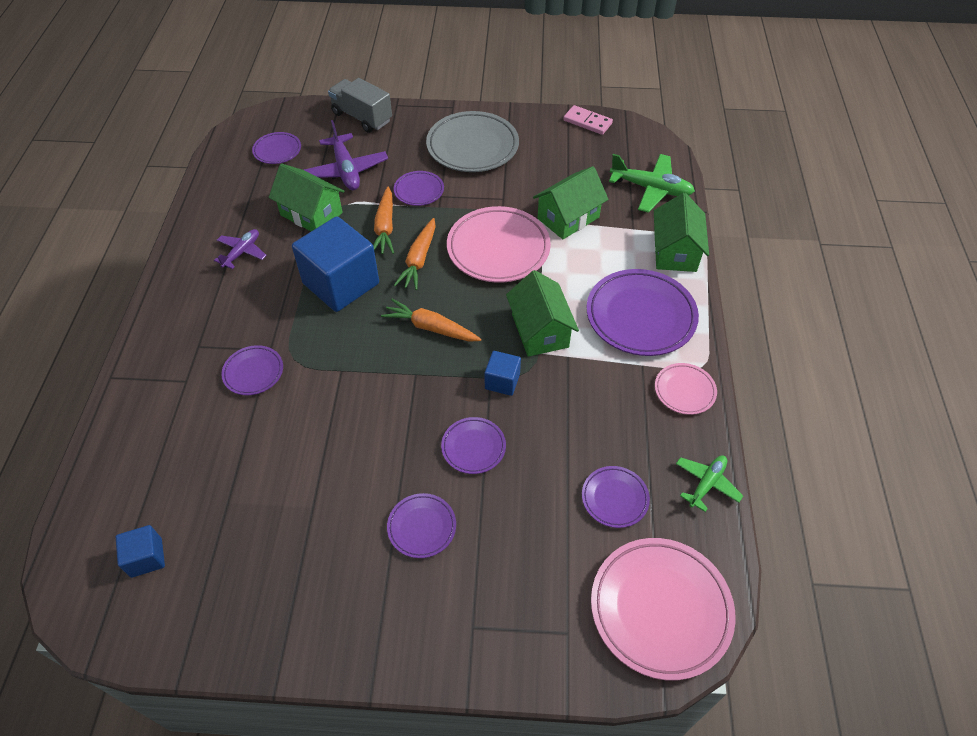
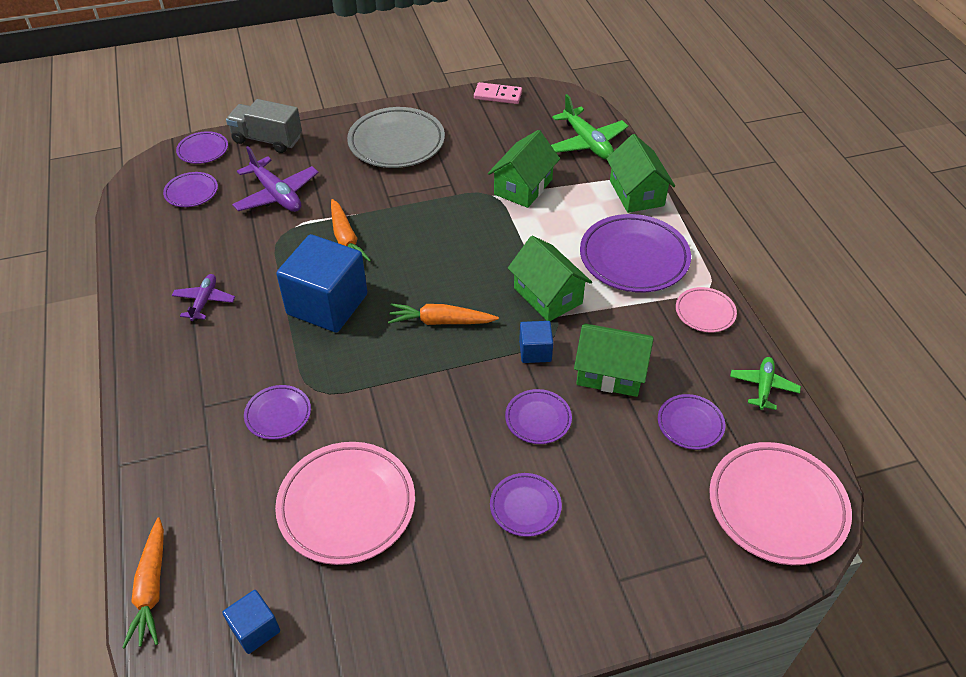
camera: 20 degrees left, 5 degrees down
green house [269,164,344,231] -> green house moved to [574,324,654,397]
purple plate [394,171,444,206] -> purple plate moved to [176,131,228,164]
orange carrot [394,218,436,290] -> orange carrot moved to [122,518,164,649]
pink plate [447,206,551,283] -> pink plate moved to [275,442,415,565]
green plane [609,154,695,213] -> green plane turned 60 degrees clockwise [551,94,628,160]

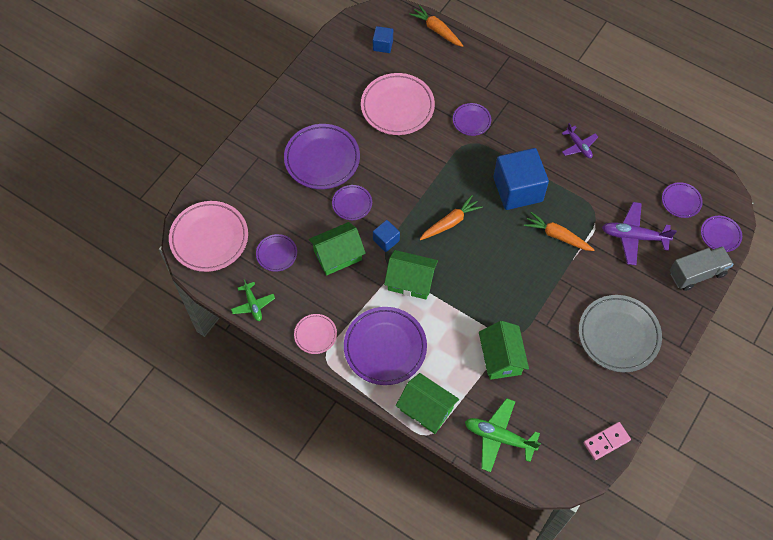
camera: 140 degrees right, 15 degrees up
purple plate [490,473,562,537] -> purple plate [284,124,360,189], size x1.92

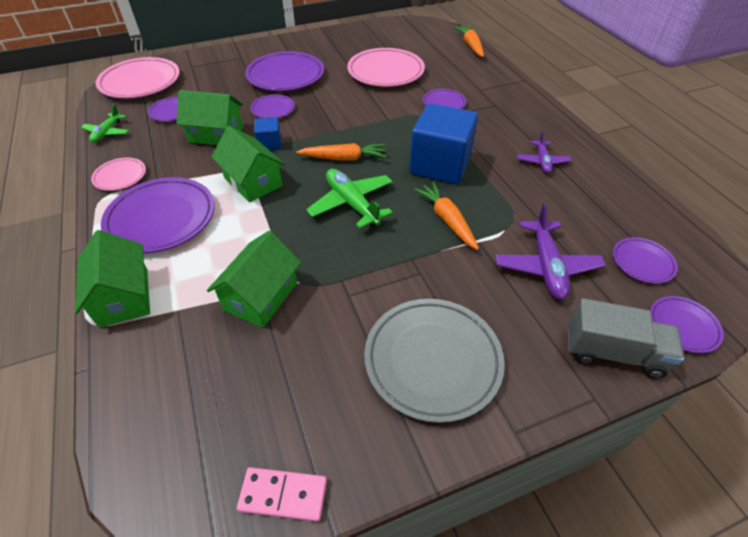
camera: 35 degrees right, 15 degrees down
blue cube [373,26,393,53] -> none
green plane [465,398,541,472] -> green plane moved to [306,169,393,229]
purple plane [602,202,677,265] -> purple plane turned 135 degrees counterclockwise [495,203,606,299]

